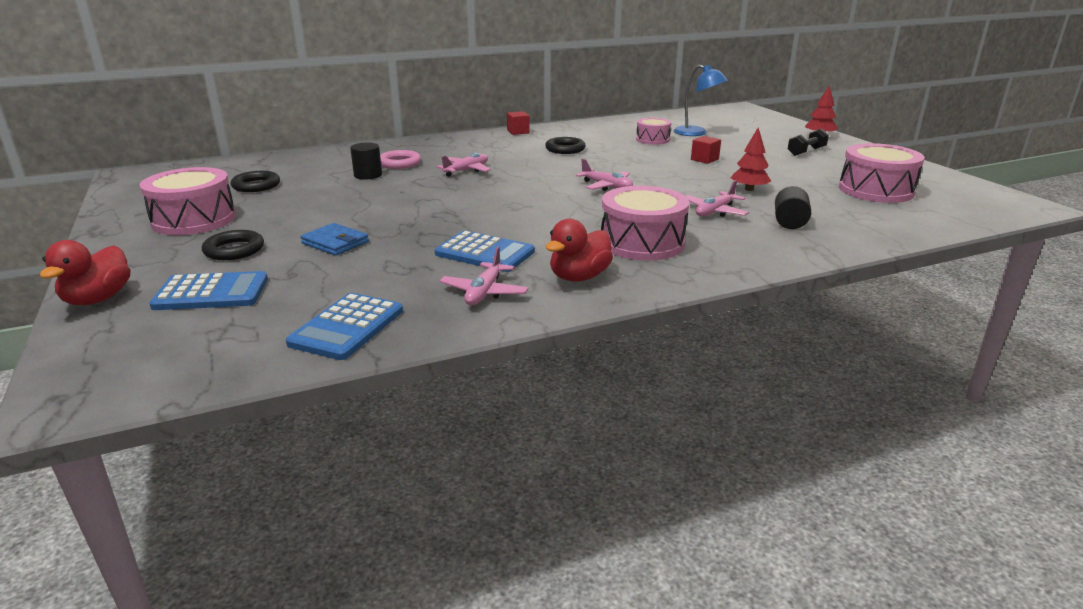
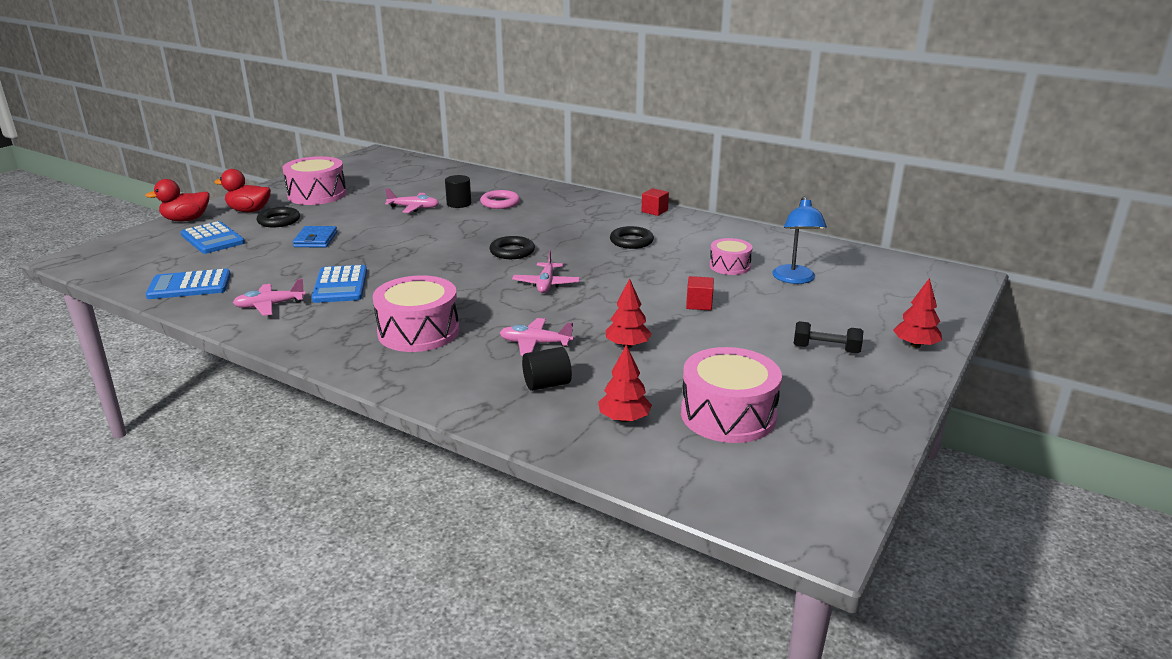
camera: 55 degrees right, 0 degrees up
black ring [231,171,280,192] -> black ring moved to [490,236,535,259]
pink plane [437,153,491,177] -> pink plane moved to [385,188,439,213]
red duck [545,219,613,282] -> red duck moved to [214,169,271,212]
none -> red tree [598,345,652,422]

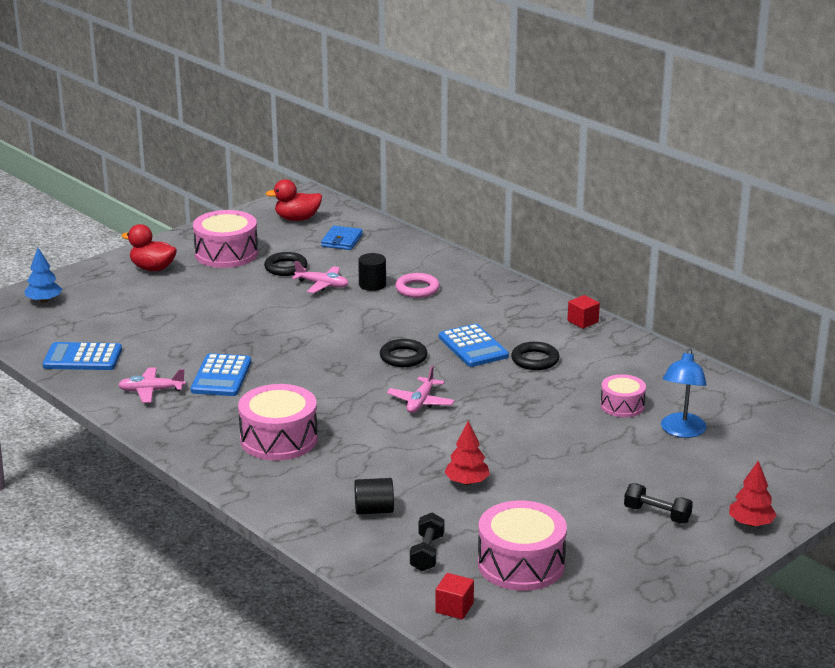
camera: 15 degrees right, 0 degrees up
red duck [145,179,210,221] -> red duck moved to [266,179,322,221]
blue calculator [181,221,245,254] -> blue calculator moved to [439,324,509,367]
black ring [257,207,300,227] -> black ring moved to [264,252,308,276]
blue wallet [293,226,337,247] -> blue wallet moved to [321,226,363,250]
pink plane [500,318,574,356] -> none
red tree [598,345,652,422] -> black dumbbell [410,512,444,571]
red cube [686,276,714,311] -> red cube moved to [435,573,474,620]
none -> blue tree [25,248,62,303]

